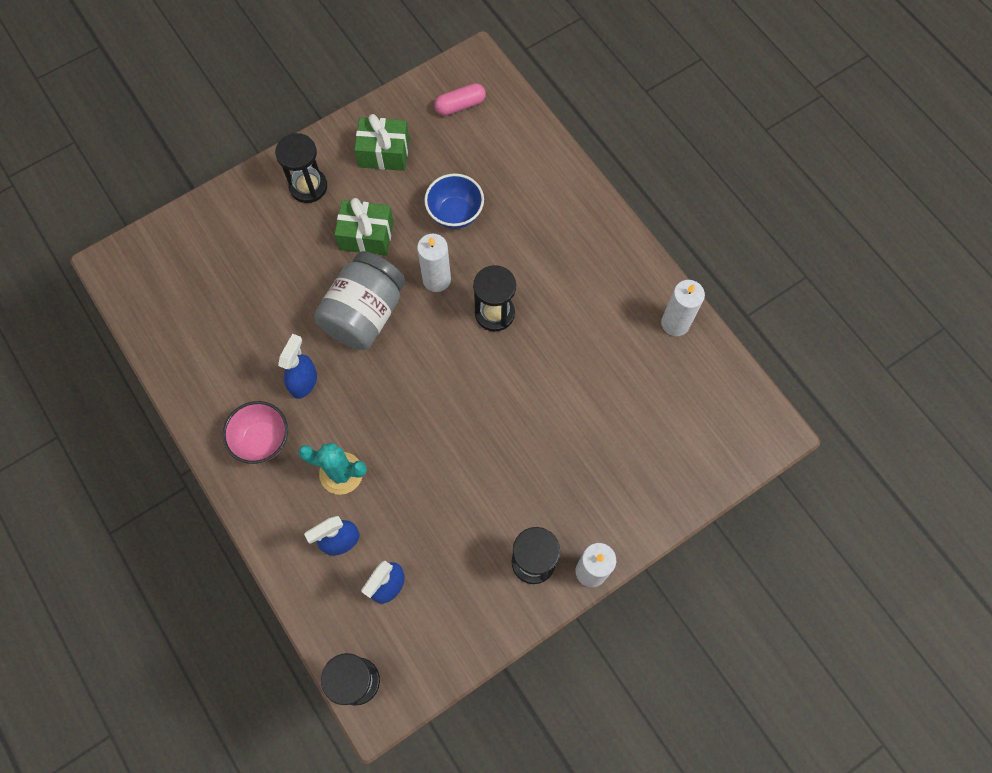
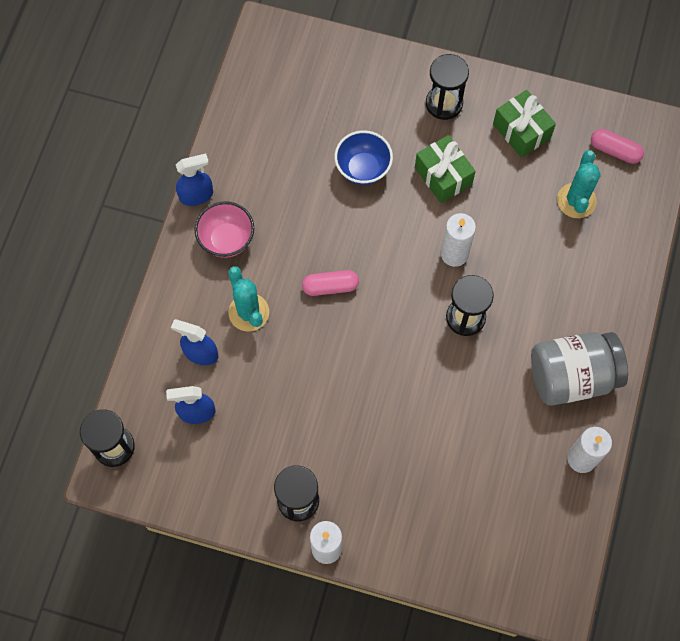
camera: 50 degrees right, 0 degrees up
blue spray bottle [278,334,317,399] -> blue spray bottle moved to [176,154,213,206]
grey jar [314,251,405,350] -> grey jar moved to [531,332,628,406]
blue bowl [424,174,484,229] -> blue bowl moved to [335,130,393,185]
none -> pink capsule [302,270,359,296]
none -> turquoise cactus [557,150,601,218]

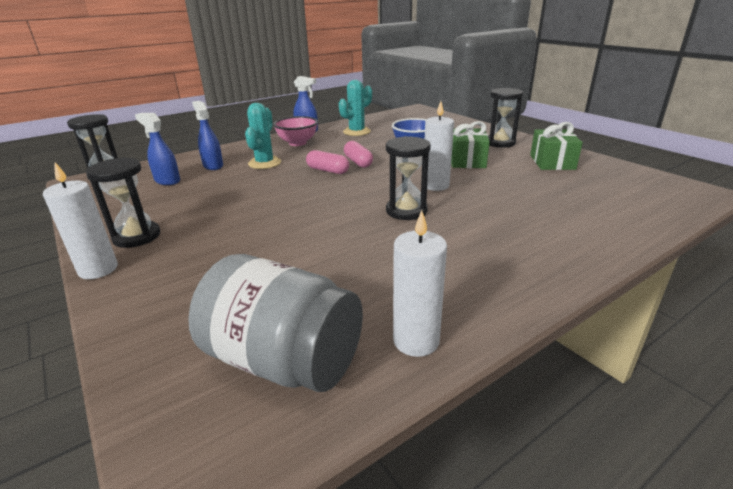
camera: 40 degrees right, 40 degrees down
grey jar [531,332,628,406] -> grey jar moved to [188,254,363,392]
turquoise cactus [557,150,601,218] -> turquoise cactus moved to [339,80,372,136]
pink capsule [591,129,644,164] -> pink capsule moved to [344,141,373,168]

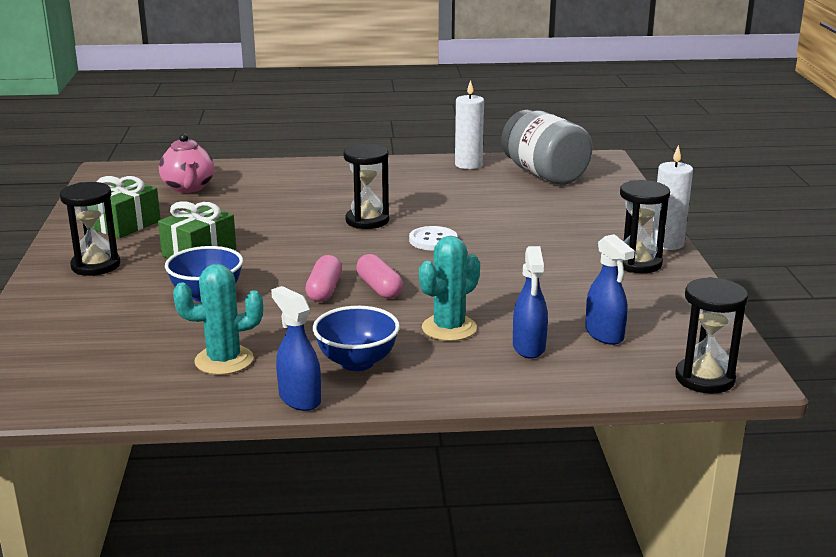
camera: 150 degrees left, 5 degrees down
pink bowl [273,116,318,146] -> blue bowl [313,306,400,371]
white candle [425,101,454,191] -> none
none -> pink teapot [159,133,214,193]
none -> white button [409,226,457,250]

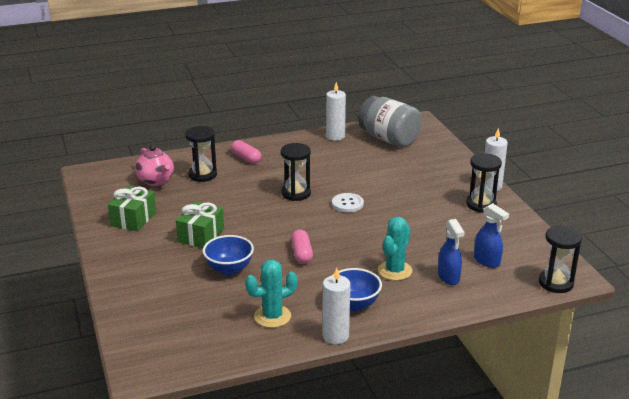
camera: 15 degrees left, 5 degrees up
black hourglass [60,182,120,276] -> black hourglass moved to [185,126,217,182]
blue spray bottle [271,286,321,411] -> white candle [322,268,350,344]
pink capsule [356,254,403,299] -> pink capsule moved to [231,140,262,164]

